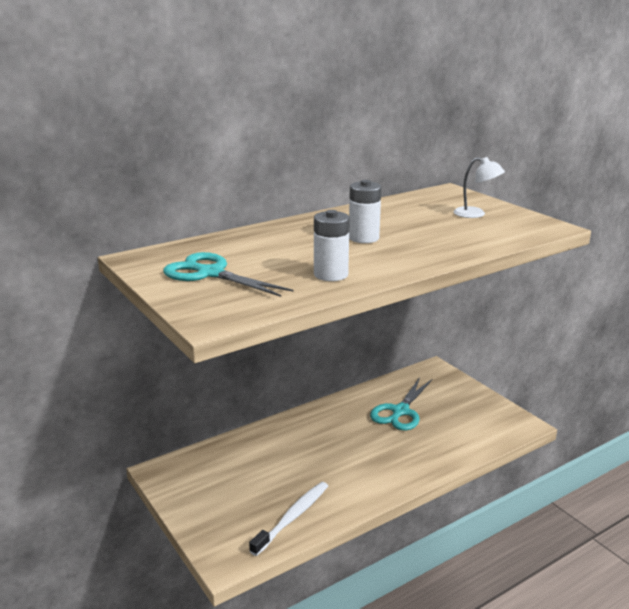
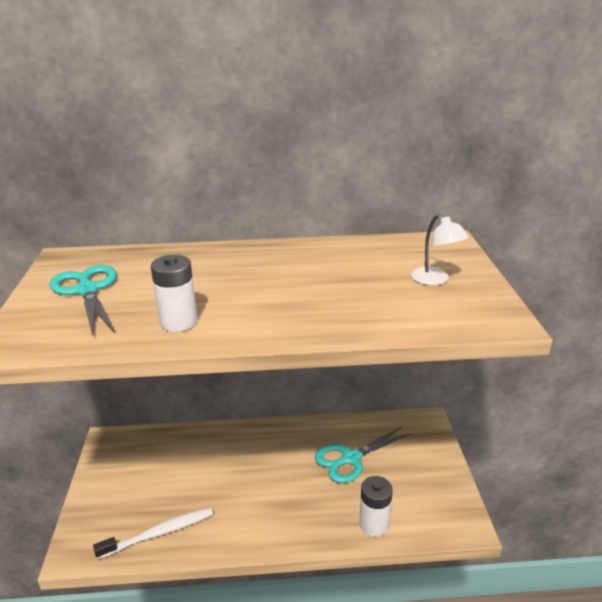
camera: 30 degrees right, 5 degrees up
white battery [349,180,381,243] -> white battery moved to [359,476,393,537]

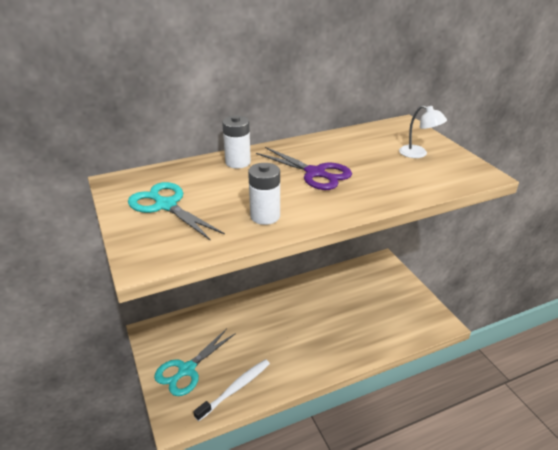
camera: 20 degrees left, 5 degrees up
turquoise scissors [315,426,412,483] -> turquoise scissors moved to [154,329,236,396]
white battery [359,476,393,537] -> white battery moved to [222,115,251,168]
none -> purple scissors [256,147,352,190]

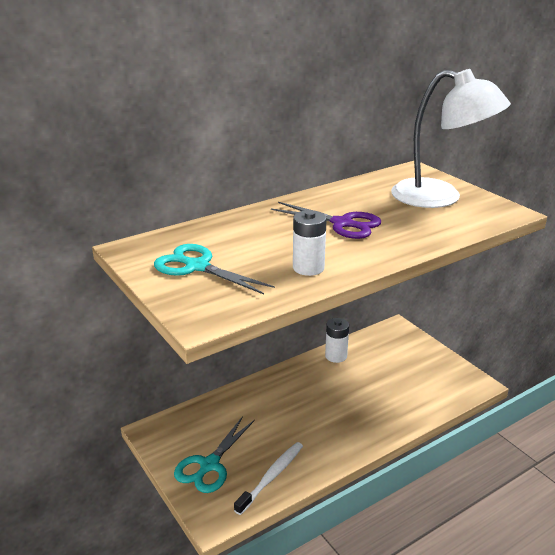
camera: 10 degrees left, 5 degrees down
white battery [222,115,251,168] -> white battery moved to [325,318,349,363]
white lamp [399,105,447,158] -> white lamp [391,69,511,208], size x2.34

